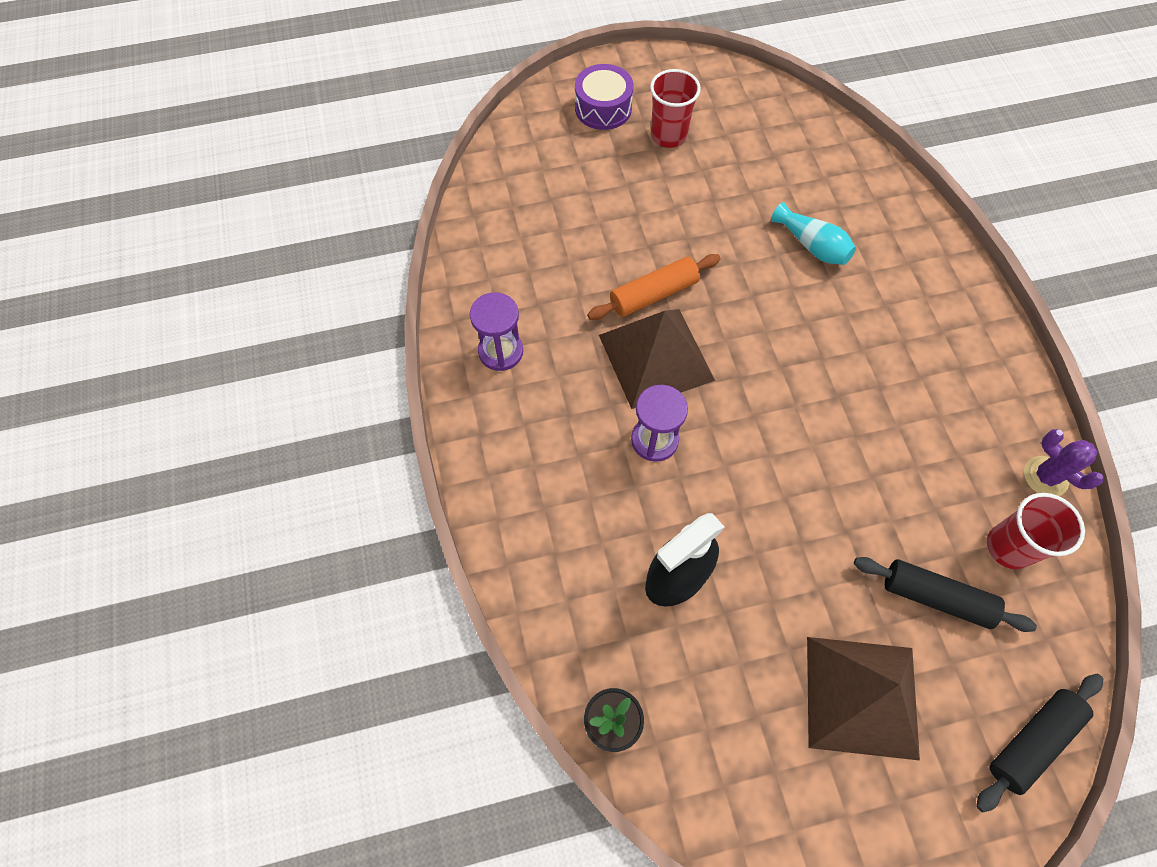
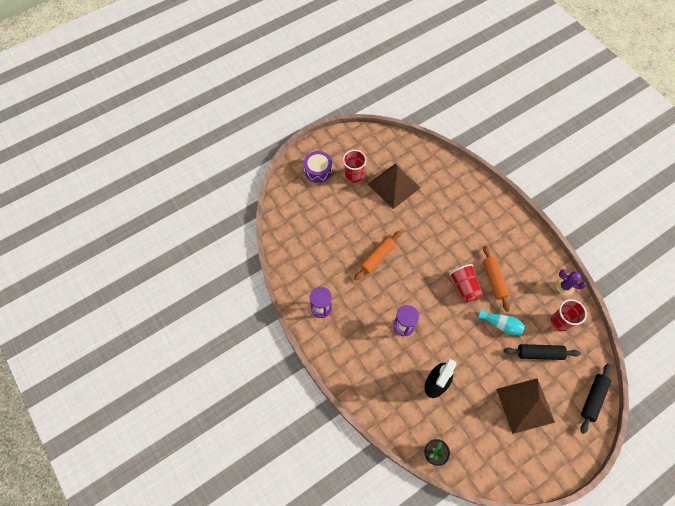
camera: 20 degrees left, 0 degrees up
brown pyramid [599,309,715,409] -> brown pyramid moved to [368,164,420,209]
turquoise vase [771,202,856,265] -> turquoise vase moved to [478,309,525,335]
none -> red cup [449,264,483,303]
none -> orange rolling pin [483,246,510,312]

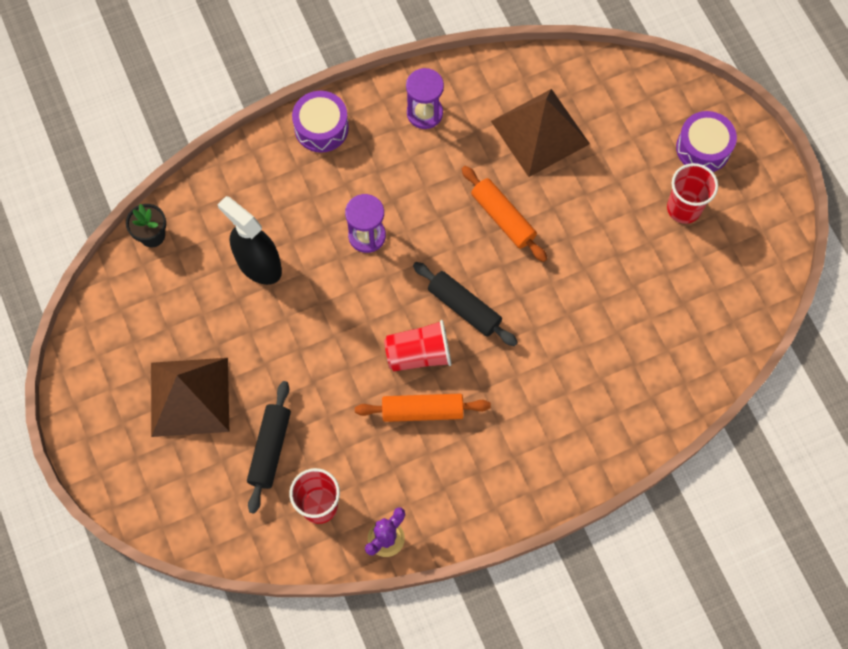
camera: 100 degrees right, 5 degrees up
brown pyramid [368,164,420,209] -> brown pyramid moved to [491,89,590,177]
turquoise vase [478,309,525,335] -> none
black rolling pin [580,363,611,434] -> black rolling pin moved to [413,262,518,346]
none -> purple drum [292,91,349,153]

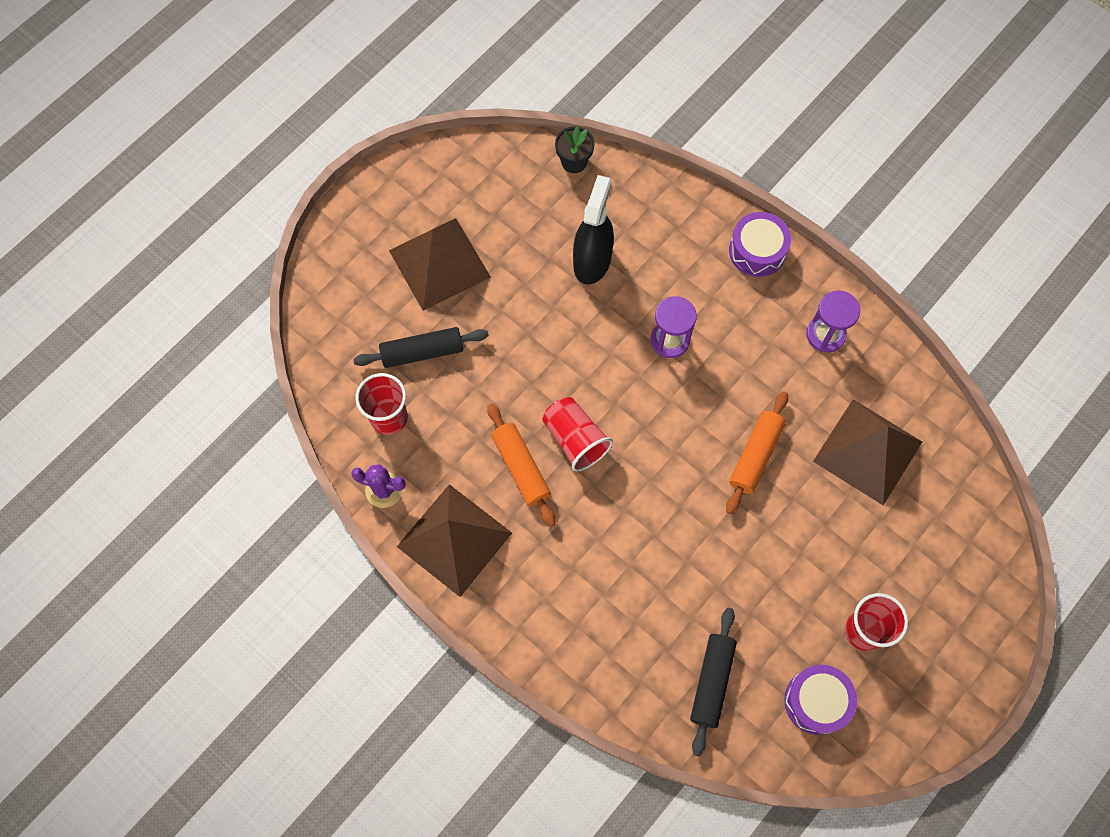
camera: 65 degrees right, 0 degrees up
black rolling pin [413,262,518,346] -> black rolling pin moved to [690,608,737,756]
purple drum [676,111,737,172] -> purple drum moved to [784,665,857,735]
none -> brown pyramid [397,484,512,597]

